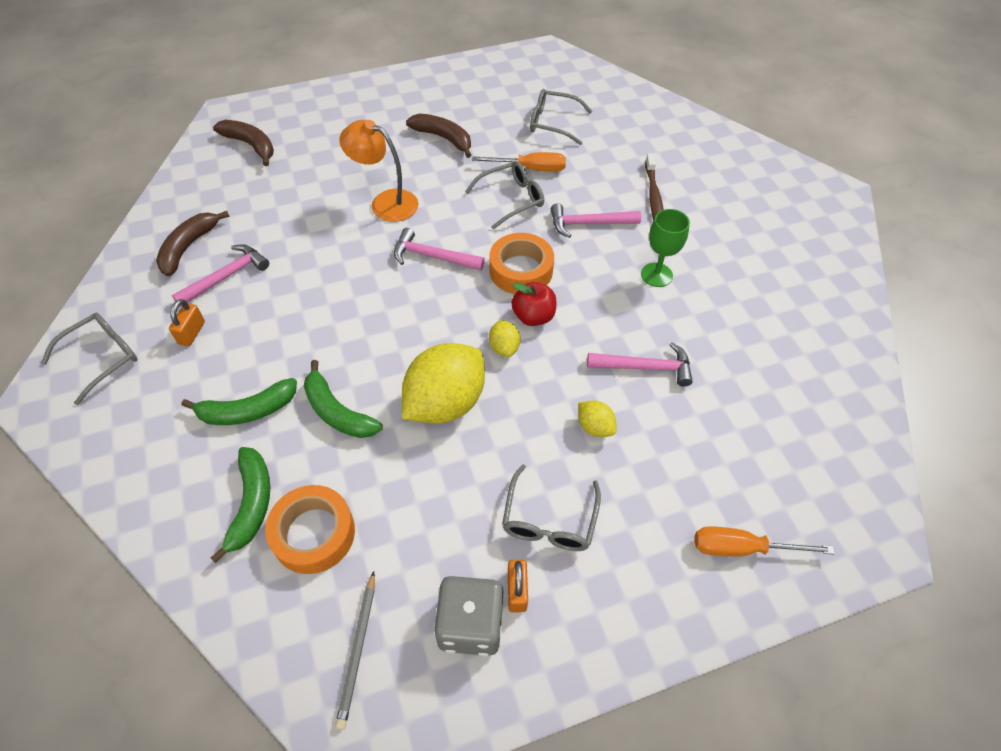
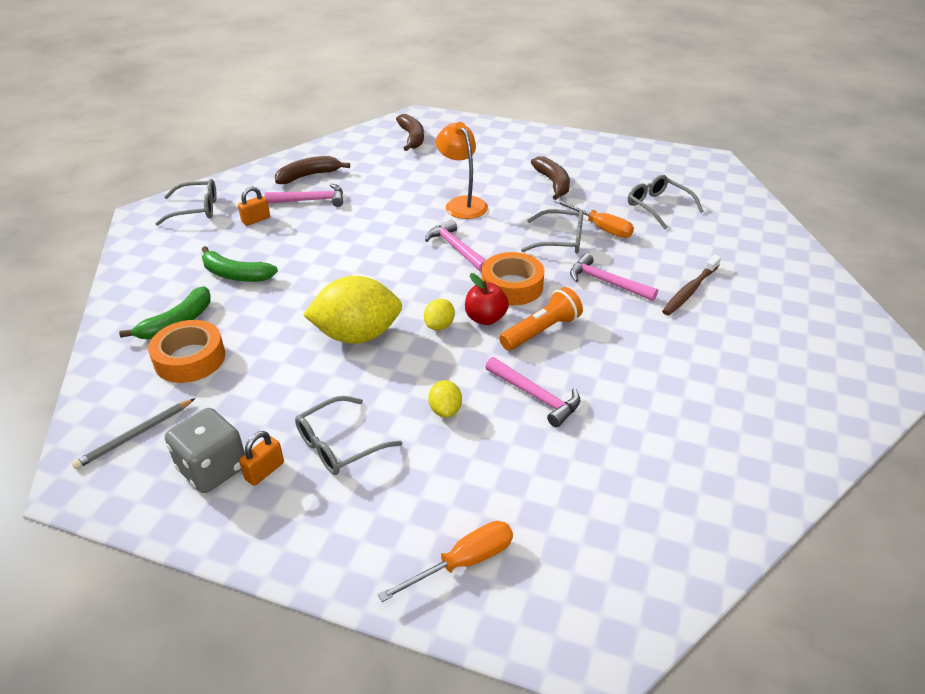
camera: 40 degrees right, 15 degrees down
green banana [304,360,383,438] -> none
green goblet [641,209,690,287] -> none
orange screwdriver [695,526,835,556] -> orange screwdriver turned 105 degrees clockwise [378,521,513,602]
none -> orange flashlight [499,287,583,350]

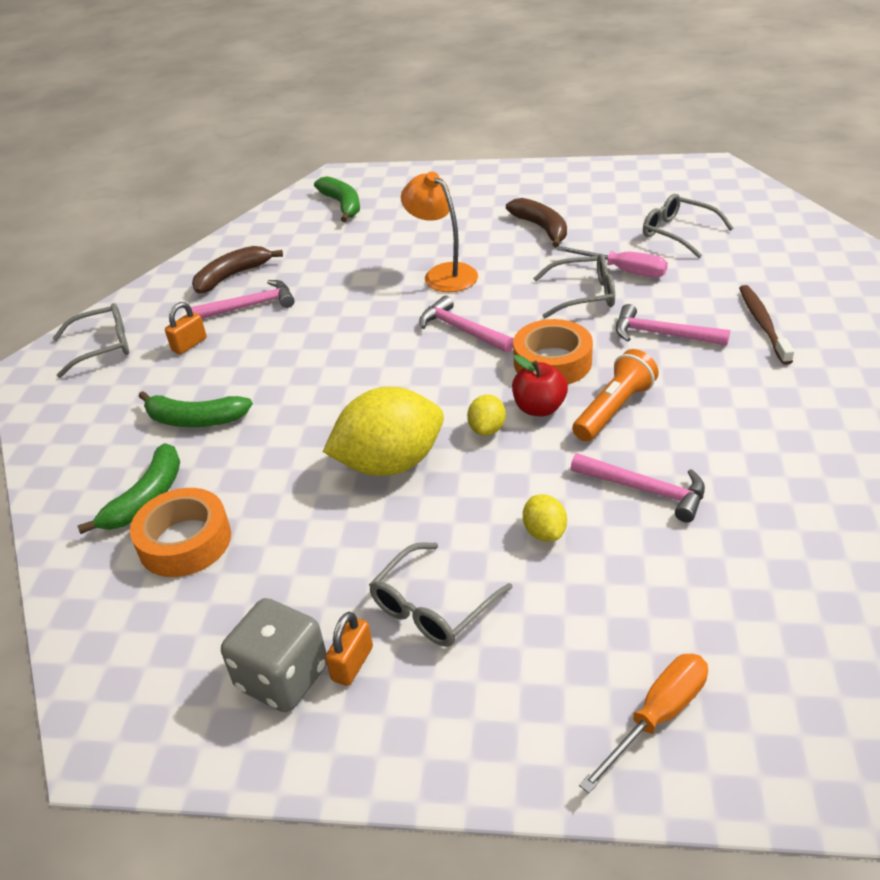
camera: 10 degrees left, 0 degrees up
grey pencil [72,398,195,469] -> none
brown banana [396,114,424,151] -> green banana [314,176,360,222]
orange screwdriver [554,199,634,238] -> pink screwdriver [557,246,668,277]
brown toothbrush [662,255,721,315] -> brown toothbrush turned 150 degrees clockwise [739,285,794,365]

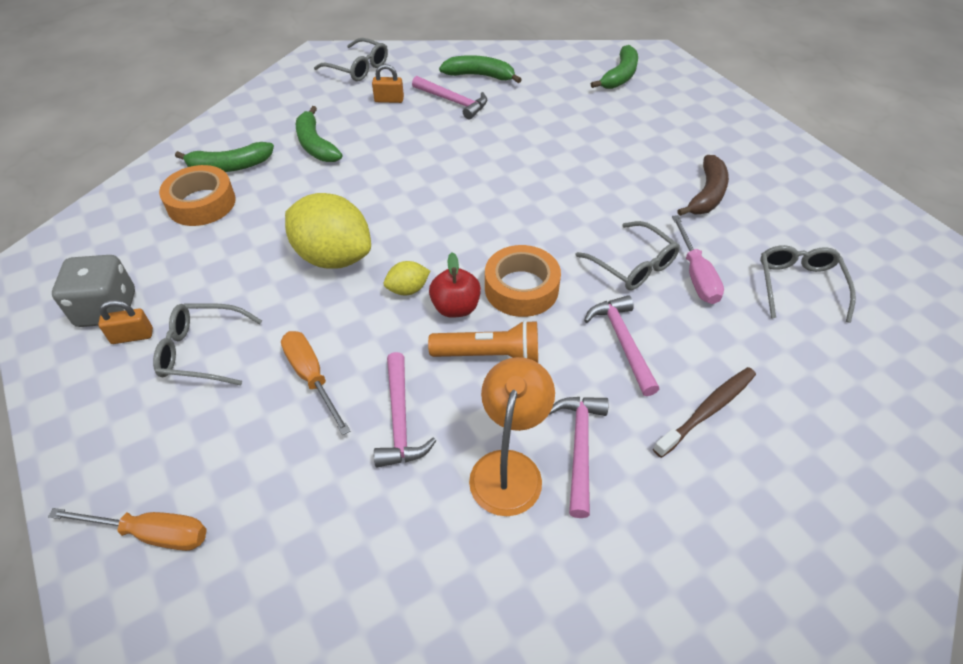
camera: 50 degrees right, 10 degrees up
brown banana [192,246,283,294] -> green banana [439,55,522,83]
orange lamp [401,171,478,292] -> orange lamp moved to [469,357,555,516]
pink hammer [419,295,514,353] -> pink hammer moved to [549,397,609,518]
yellow lemon [523,494,567,542] -> orange screwdriver [281,331,350,435]

